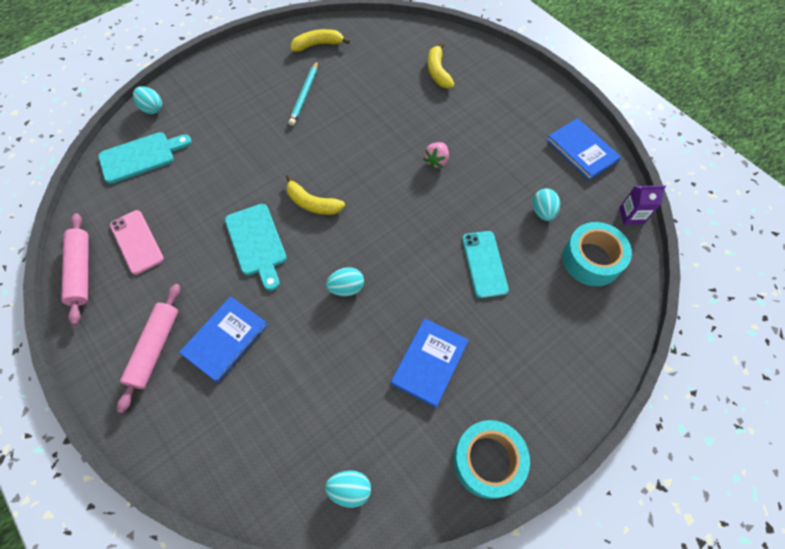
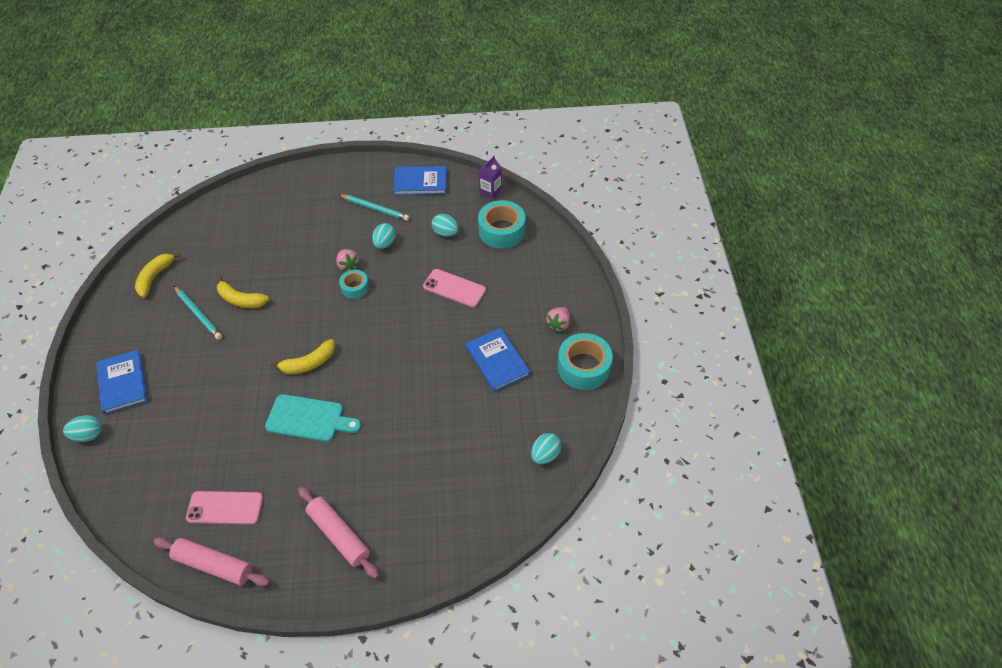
camera: 55 degrees left, 10 degrees down
turquoise cutting board [98,132,192,184] -> none
blue book [179,297,268,383] -> blue book moved to [96,350,147,415]
turquoise egg [326,267,364,296] -> turquoise egg moved to [372,223,396,249]
yellow banana [427,42,455,88] -> yellow banana moved to [217,276,269,308]
turquoise phone [462,231,509,298] -> pink phone [423,269,486,307]
none -> turquoise pencil [338,194,410,221]
none -> turquoise tape [339,270,369,299]
none -> pink strawberry [546,307,570,332]

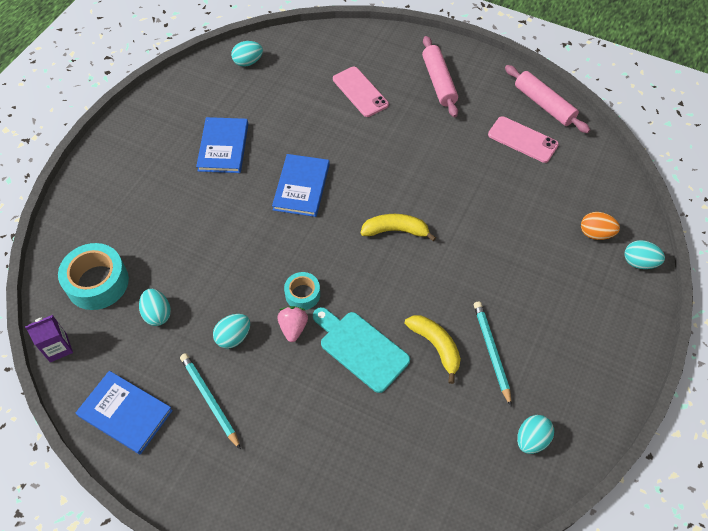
camera: 150 degrees left, 5 degrees up
blue book [96,350,147,415] -> blue book moved to [272,154,330,217]
yellow banana [135,252,181,297] -> turquoise egg [517,415,554,454]
turquoise cutting board [265,394,361,442] -> turquoise cutting board moved to [313,307,410,393]
pink phone [423,269,486,307] -> pink phone moved to [333,67,389,117]
pink strawberry [546,307,570,332] -> none
turquoise tape [558,333,613,390] -> none
none -> orange egg [581,212,620,240]

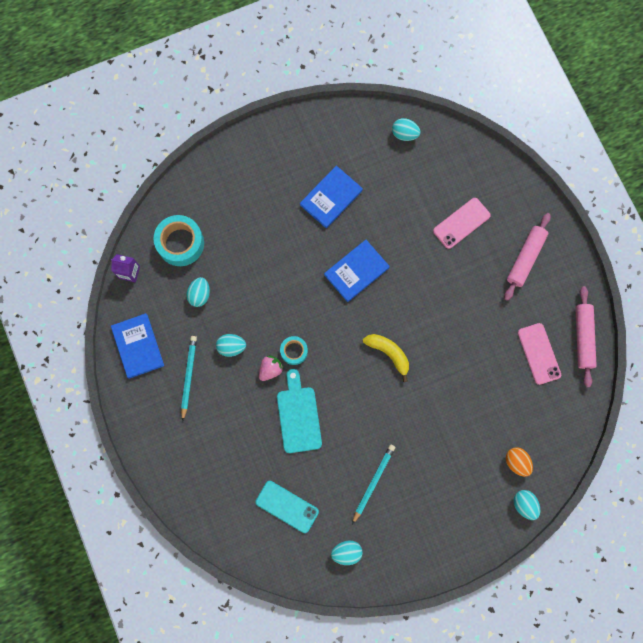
camera: 40 degrees right, 20 degrees up
pink phone [333,67,389,117] -> pink phone turned 45 degrees clockwise [433,198,491,249]
yellow banana [405,315,461,384] -> none
none -> turquoise phone [256,481,319,533]

